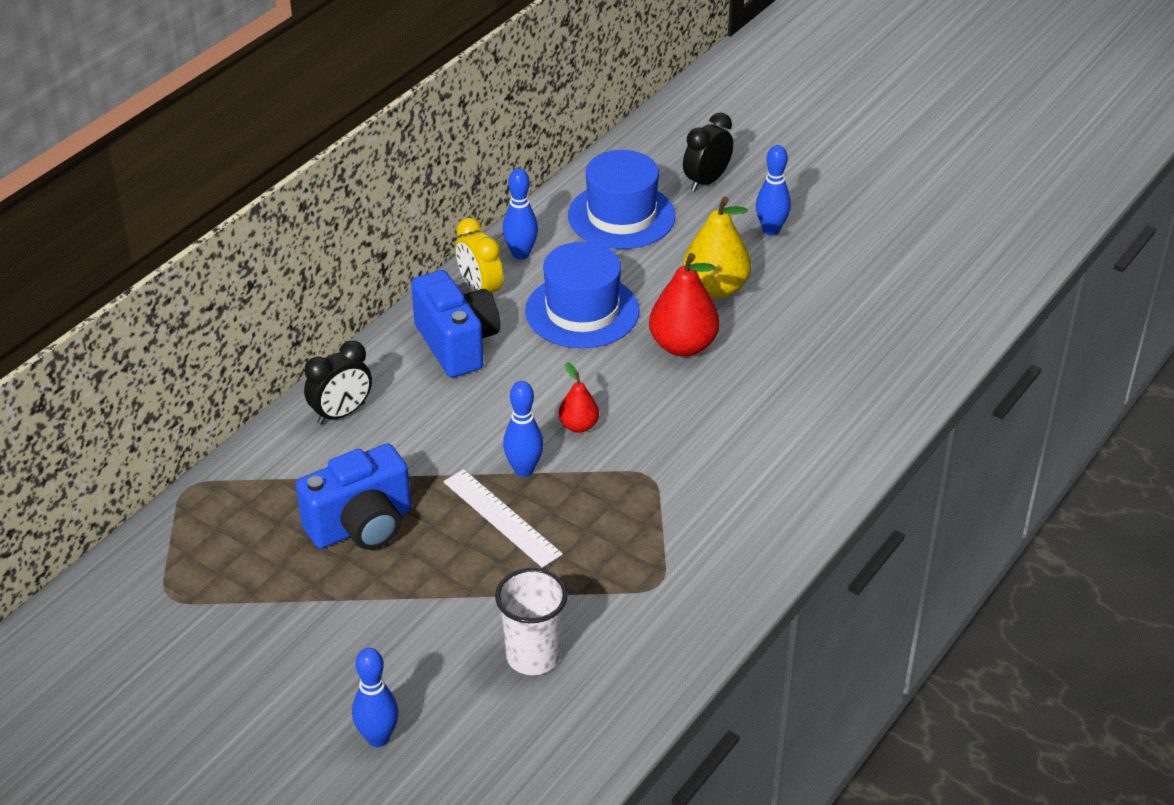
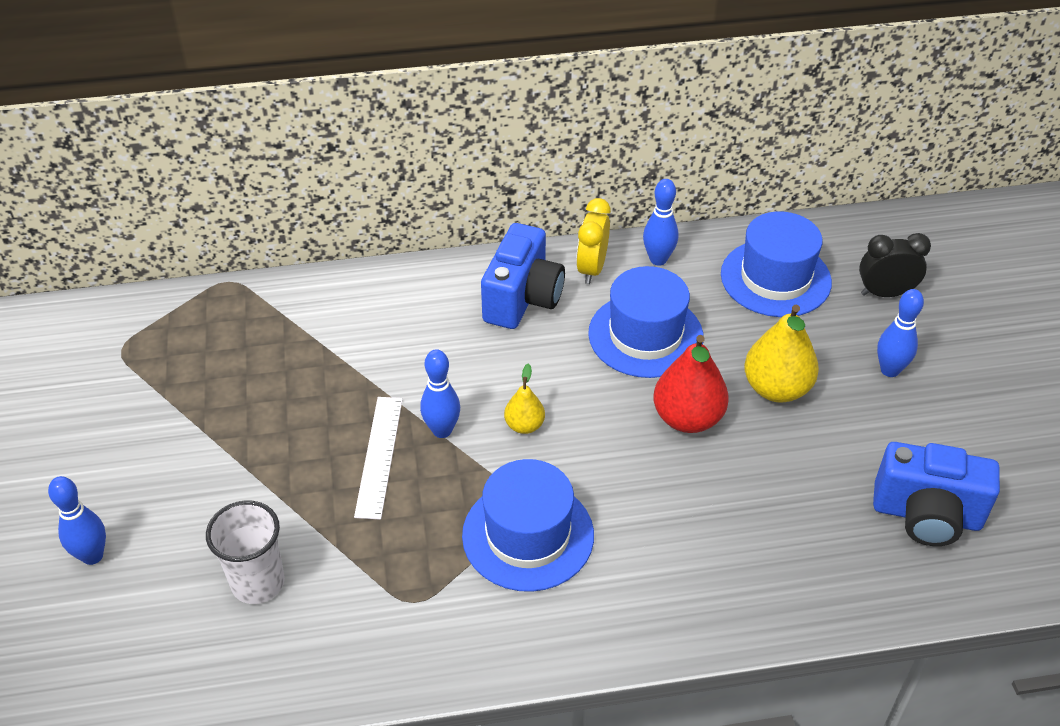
camera: 45 degrees right, 5 degrees up
blue camera [296,444,411,550] -> blue camera moved to [873,442,1000,546]
black clock [304,341,372,425] -> none
red pear [559,363,599,433] -> yellow pear [504,363,545,434]
none -> blue hat [462,459,594,592]

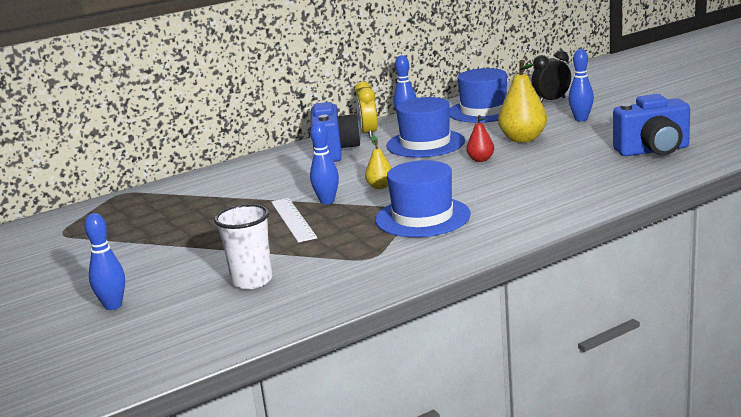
camera: 20 degrees left, 25 degrees down
red pear [654,335,729,433] -> red pear [466,115,494,162], size x0.55

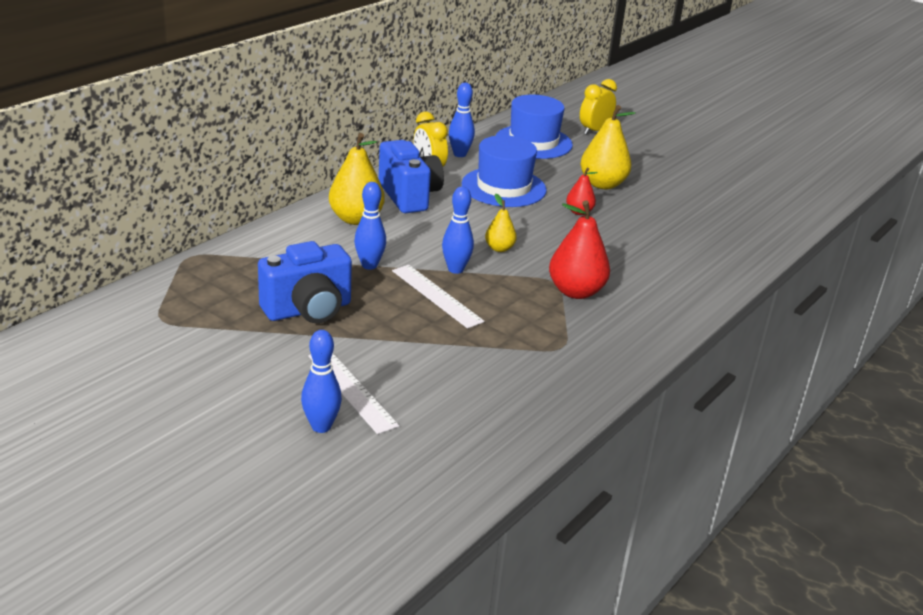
camera: 25 degrees left, 10 degrees up
white cup [214,204,272,289] -> none
blue hat [375,160,471,237] -> red pear [549,200,610,299]
black clock [531,51,571,103] -> yellow clock [580,79,617,135]
blue bowling pin [568,49,594,121] -> blue bowling pin moved to [354,182,386,270]
blue camera [613,94,690,156] -> blue camera moved to [258,241,352,323]
none -> white ruler [308,353,399,434]
none -> yellow pear [329,133,385,225]

